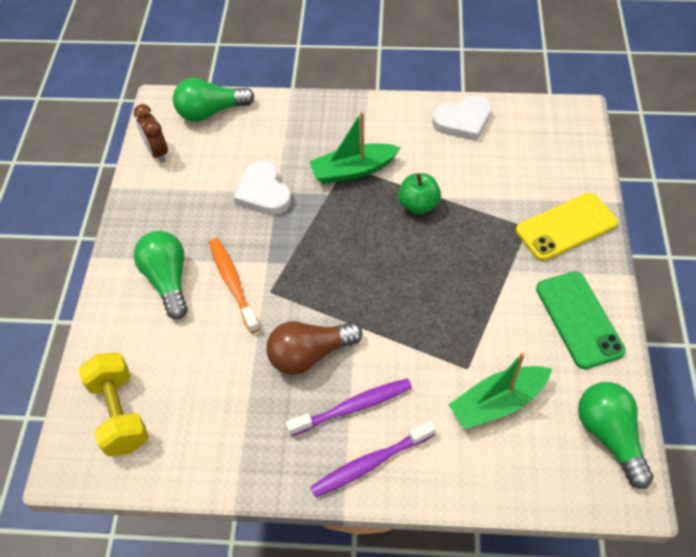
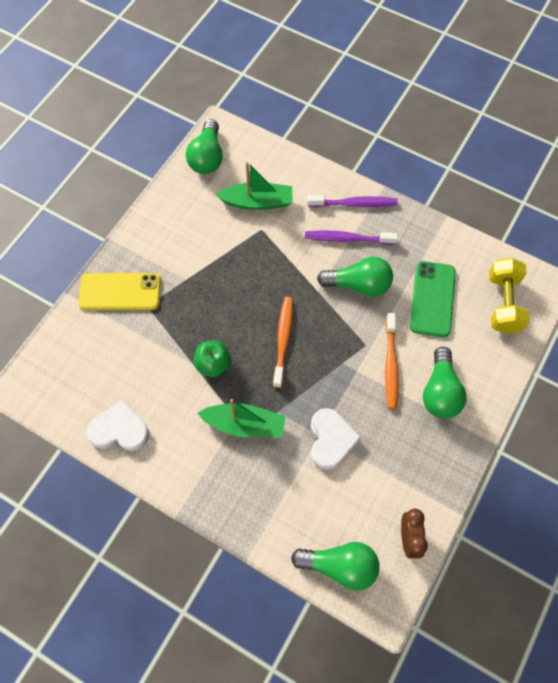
camera: 155 degrees left, 10 degrees up
brown light bulb [266,321,362,375] -> green light bulb [317,257,393,297]
green phone [536,271,626,369] -> green phone moved to [410,261,456,337]
none -> orange toothbrush [273,297,293,388]

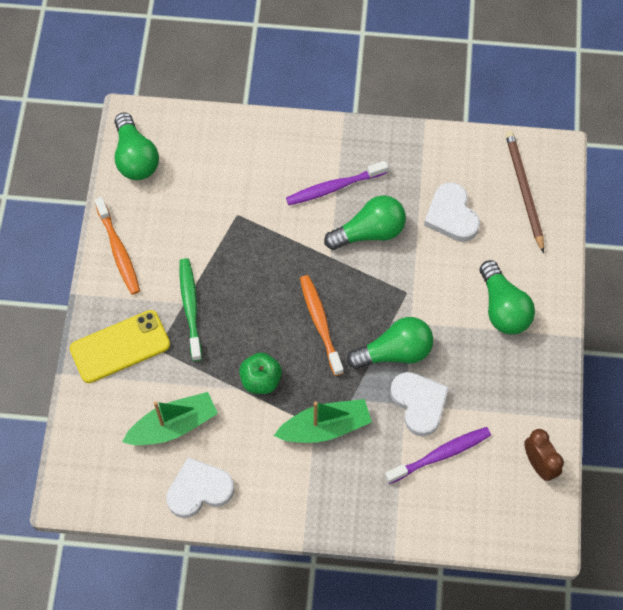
camera: 25 degrees left, 0 degrees up
green boat [215,162,292,210] -> green boat moved to [122,392,218,445]
green light bulb [291,542,379,591] -> green light bulb moved to [347,317,433,369]
purple toothbrush [307,195,398,207] -> purple toothbrush moved to [385,427,491,484]
orange toothbrush [385,313,399,409] -> orange toothbrush moved to [94,197,140,295]
green phone [410,261,456,337] -> white heart [424,182,480,242]
yellow dumbbell [489,257,530,334] -> brown pencil [505,131,544,253]
none -> green toothbrush [180,258,202,361]

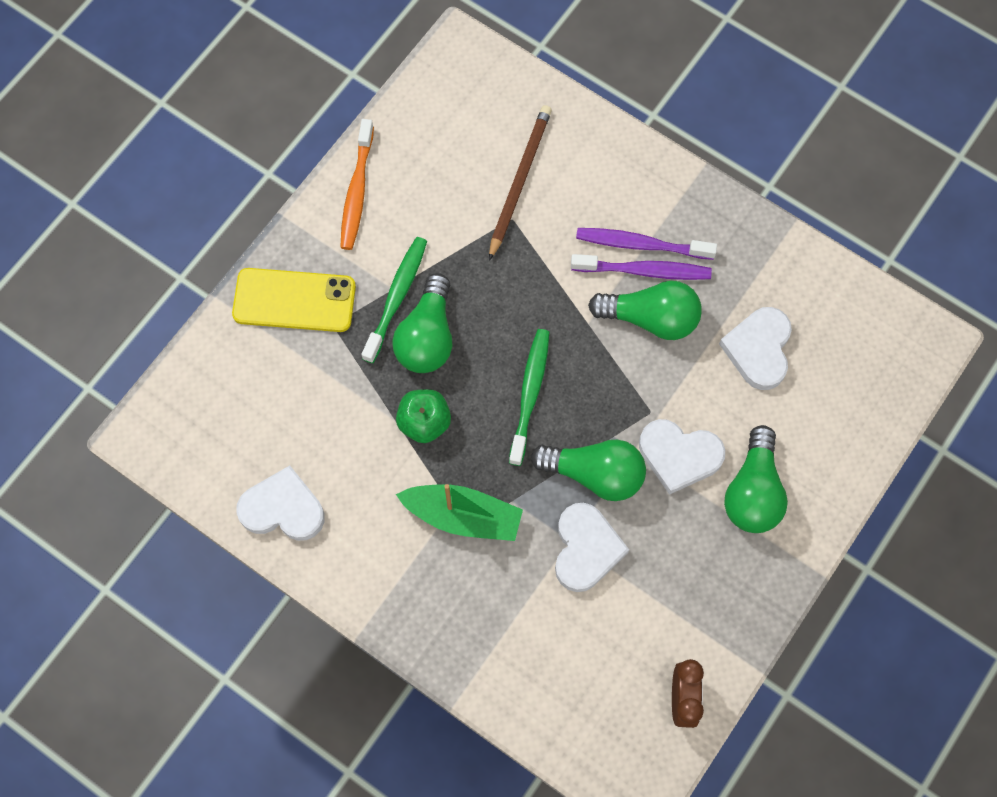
camera: 30 degrees right, 5 degrees up
green light bulb [115,112,159,180] -> green light bulb moved to [392,273,452,373]
green boat [122,392,218,445] -> none
orange toothbrush [300,275,344,376] -> green toothbrush [509,329,549,466]
purple toothbrush [385,427,491,484] -> purple toothbrush moved to [571,254,712,280]
brown pencil [505,131,544,253] -> brown pencil moved to [489,105,552,261]
none -> white heart [639,419,725,495]

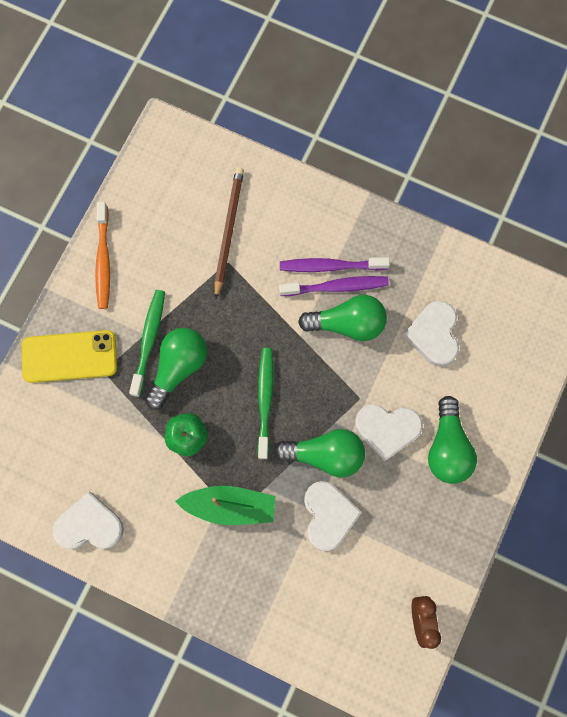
camera: 10 degrees left, 5 degrees up
green light bulb [392,273,452,373] -> green light bulb turned 150 degrees counterclockwise [145,328,207,410]

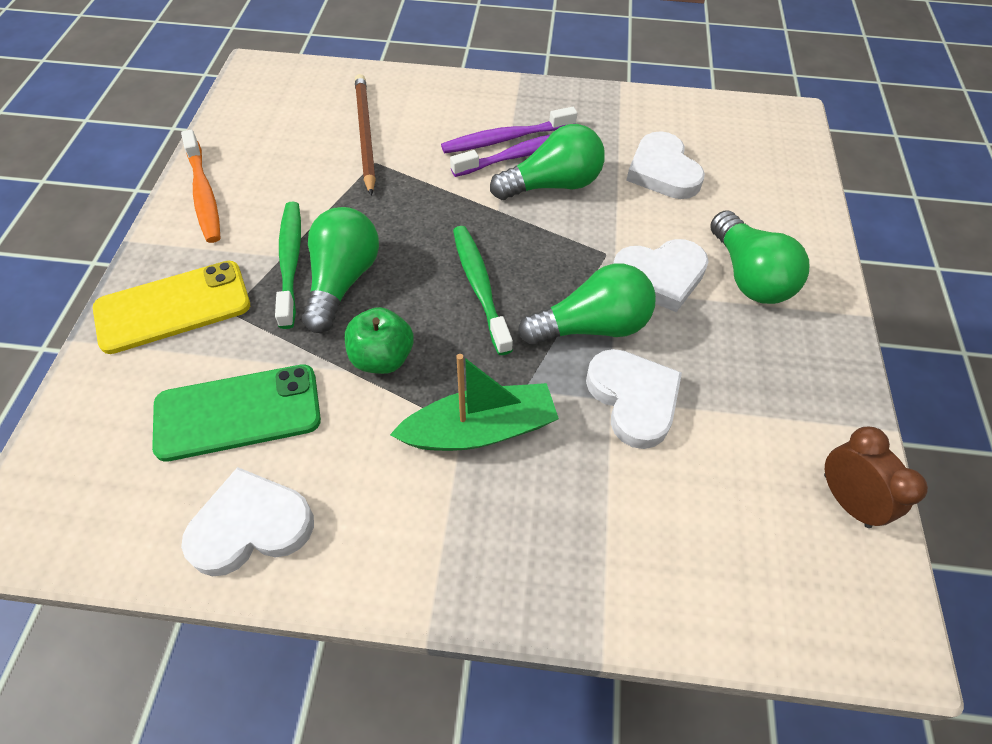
camera: 20 degrees left, 20 degrees down
none -> green phone [152,364,321,462]

